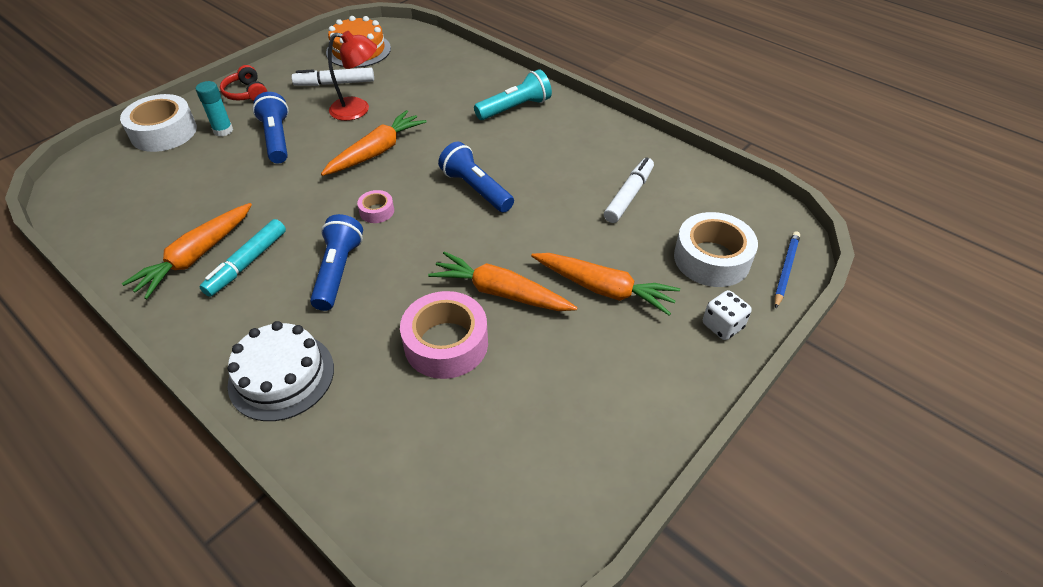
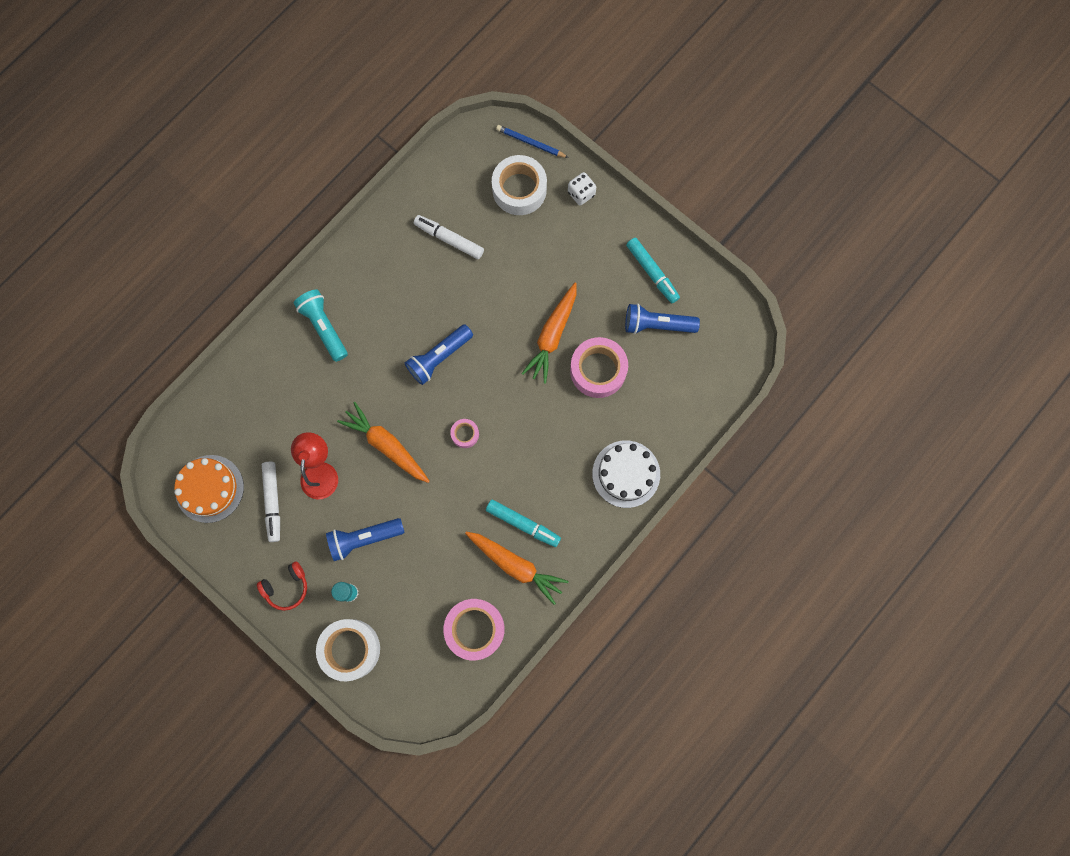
camera: 90 degrees left, 30 degrees up
blue flashlight [310,214,363,311] -> blue flashlight moved to [625,304,700,334]
orange carrot [531,253,680,316] -> none
none -> pink tape [443,599,505,661]
none -> turquoise marker [626,237,680,303]

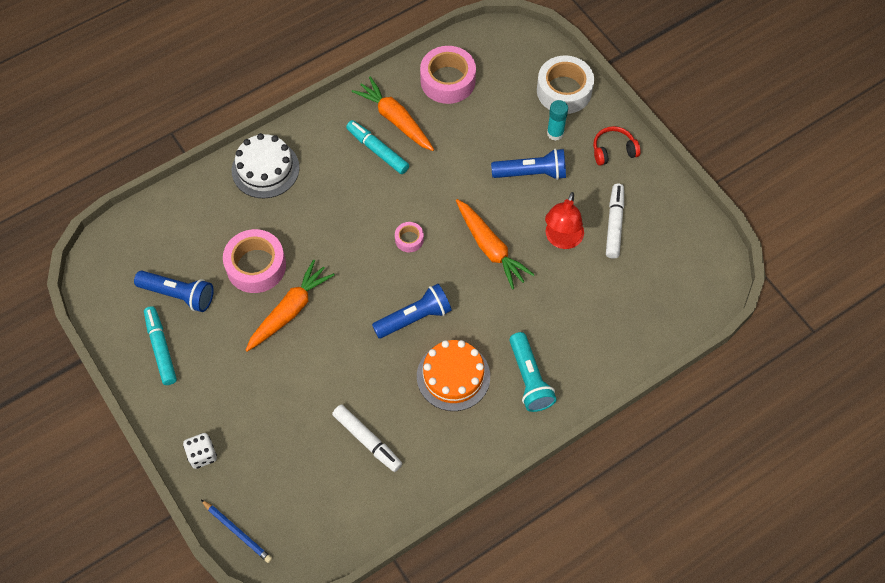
camera: 165 degrees left, 15 degrees down
orange cake [174,455,244,523] -> orange cake moved to [417,340,490,411]
white tape [492,155,547,215] -> none

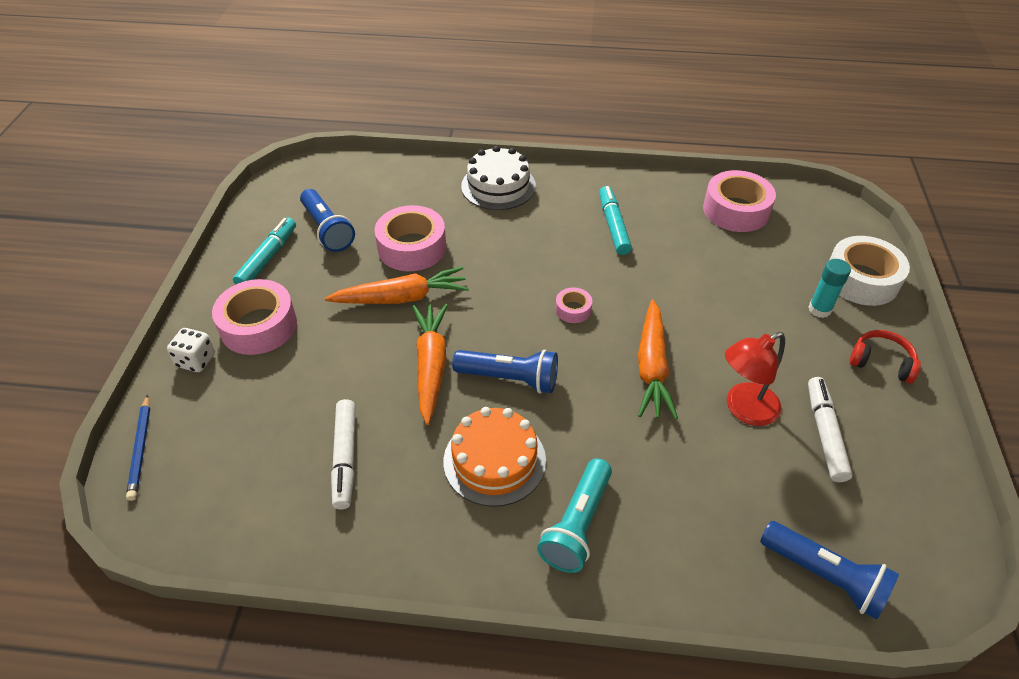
camera: 40 degrees right, 15 degrees down
orange carrot [352,77,434,151] -> orange carrot moved to [413,304,448,425]
blue flashlight [491,149,566,180] -> blue flashlight moved to [760,521,899,620]
white marker [606,184,624,258] -> white marker turned 45 degrees counterclockwise [808,377,853,482]
none -> pink tape [212,279,297,355]

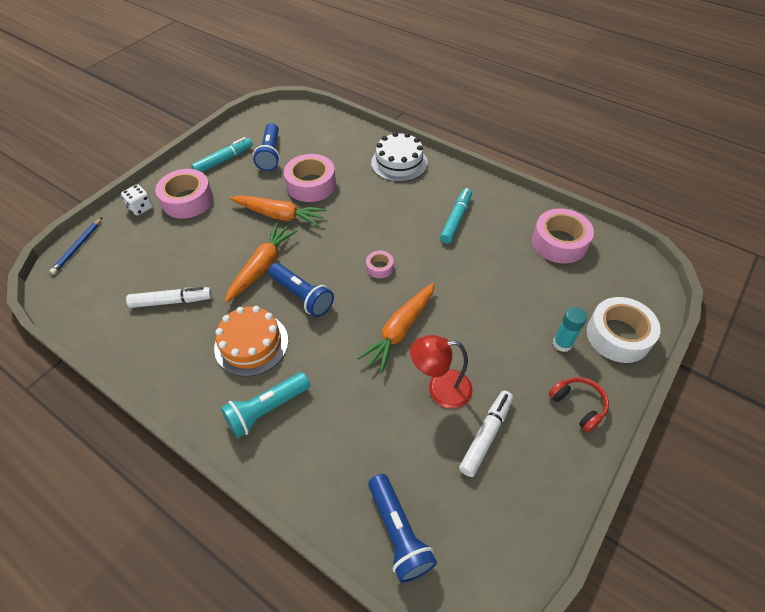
camera: 30 degrees right, 5 degrees up
white marker [331,399,356,509] -> white marker turned 120 degrees counterclockwise [126,287,212,308]

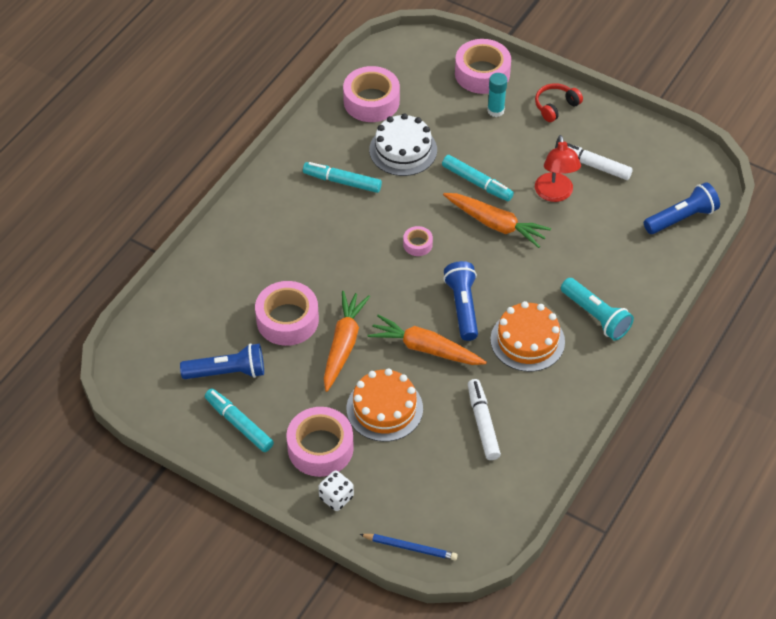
camera: 95 degrees left, 0 degrees up
blue flashlight [268,263,334,317] -> blue flashlight turned 45 degrees counterclockwise [443,261,478,341]
white cake [371,132,428,182] -> white cake moved to [369,113,437,176]
white tape [587,297,661,363] -> pink tape [455,39,511,94]
none -> orange cake [347,368,423,442]
none -> turquoise marker [442,155,514,201]

